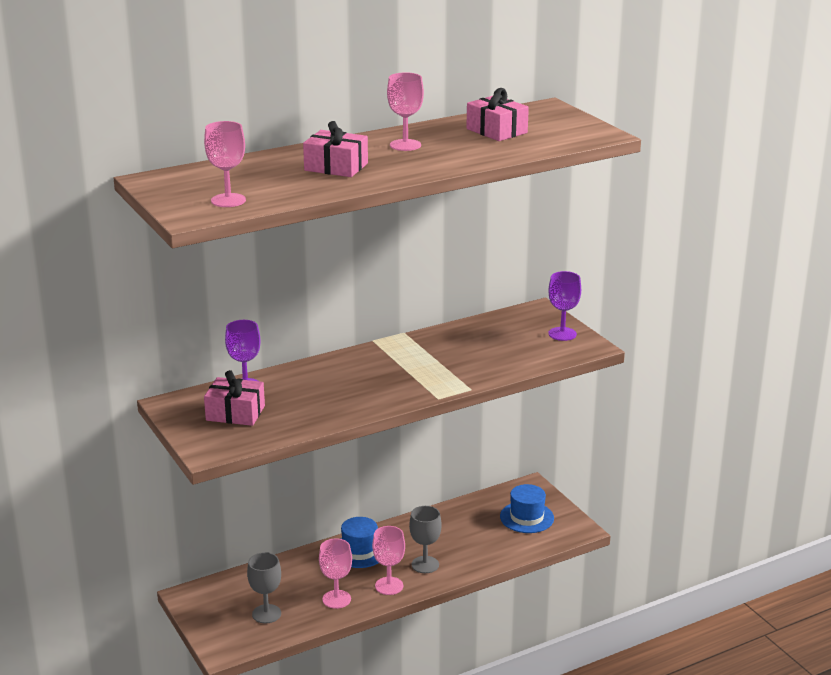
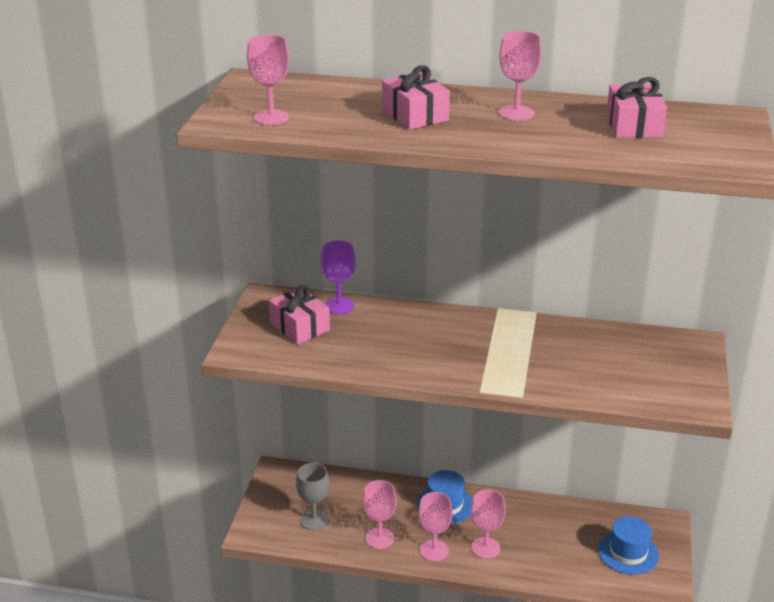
camera: 40 degrees right, 5 degrees up
grey goblet [409,506,442,573] -> pink goblet [471,489,505,559]
purple goblet [549,271,581,341] -> none

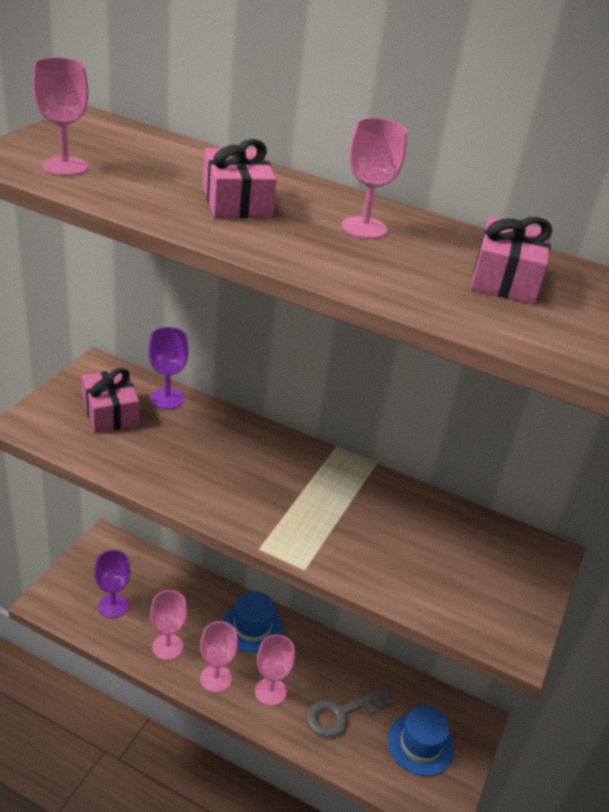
camera: 10 degrees right, 5 degrees up
grey goblet [296,463,329,530] -> purple goblet [94,550,130,618]
none -> grey key [306,687,393,738]

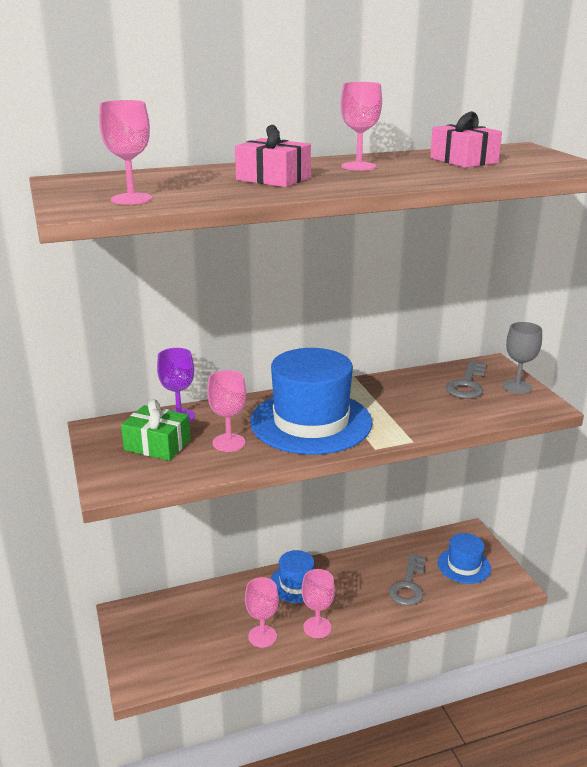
camera: 40 degrees left, 10 degrees down
pink gift [82,368,140,433] -> green gift [121,399,190,461]
purple goblet [94,550,130,618] -> none
pink goblet [255,635,295,706] -> pink goblet moved to [207,370,246,452]
none -> blue hat [250,348,372,455]
none -> grey key [445,360,486,399]
none -> grey goblet [502,322,542,394]

